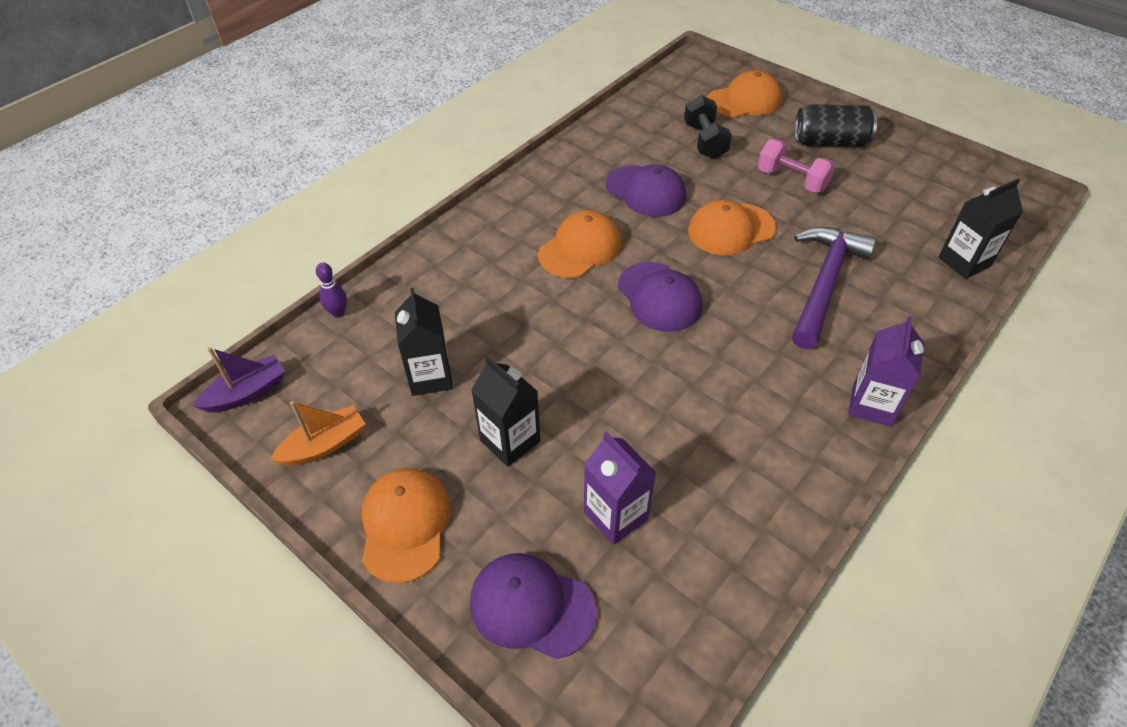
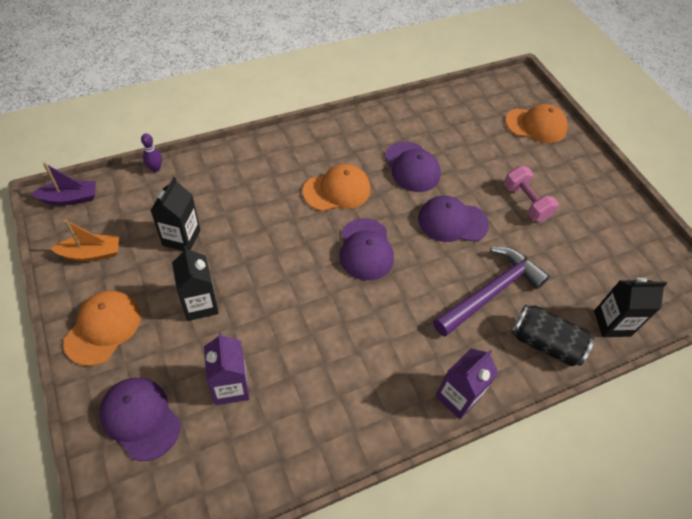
camera: 20 degrees right, 5 degrees up
black dumbbell [684,95,732,159] -> none
orange cap [688,200,776,255] -> purple cap [418,196,489,242]
black can [795,105,877,147] -> black can moved to [511,304,594,367]

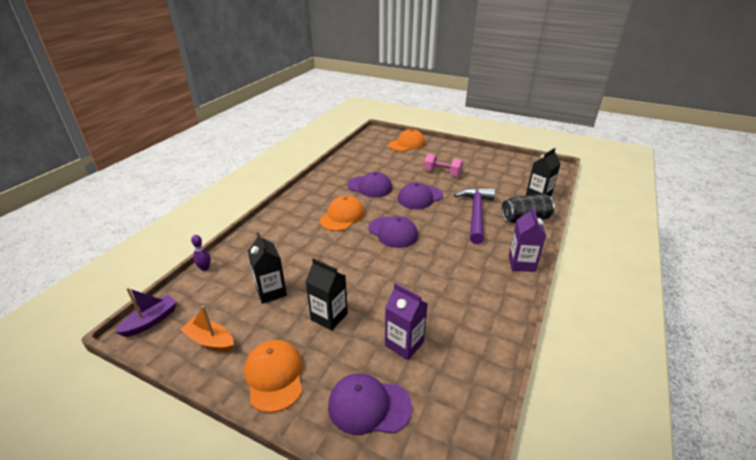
camera: 35 degrees left, 20 degrees down
orange boat [51,220,119,261] -> orange boat turned 105 degrees counterclockwise [180,306,234,352]

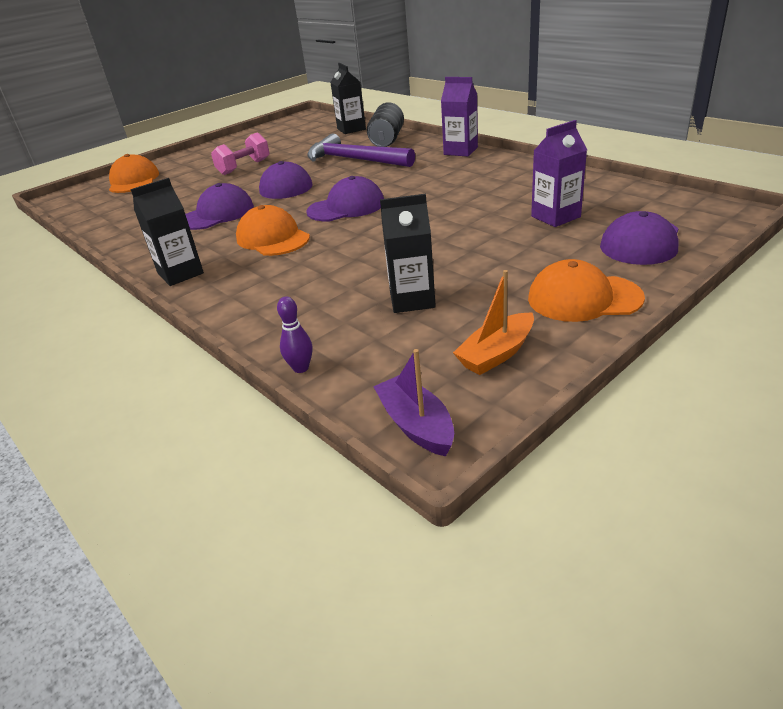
camera: 65 degrees left, 0 degrees up
black carton [305,258,348,331] -> black carton moved to [130,178,204,286]

